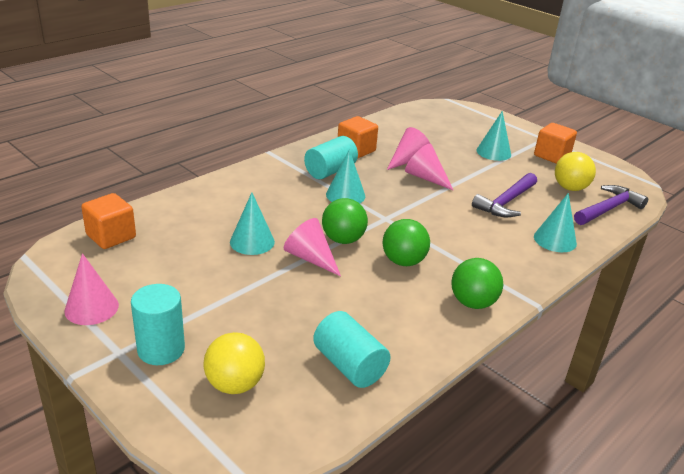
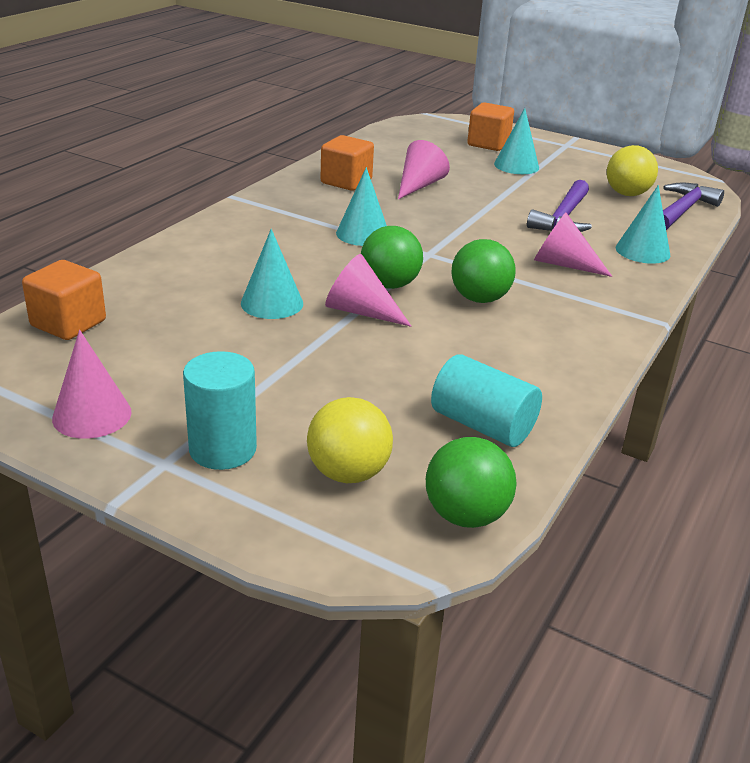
camera: 15 degrees left, 0 degrees up
turquoise cylinder [304,136,358,179] -> none
pink cone [405,144,454,191] -> pink cone moved to [534,213,612,277]
green ball [451,258,503,309] -> green ball moved to [426,437,516,528]
orange cube [534,123,577,164] -> orange cube moved to [467,102,514,151]

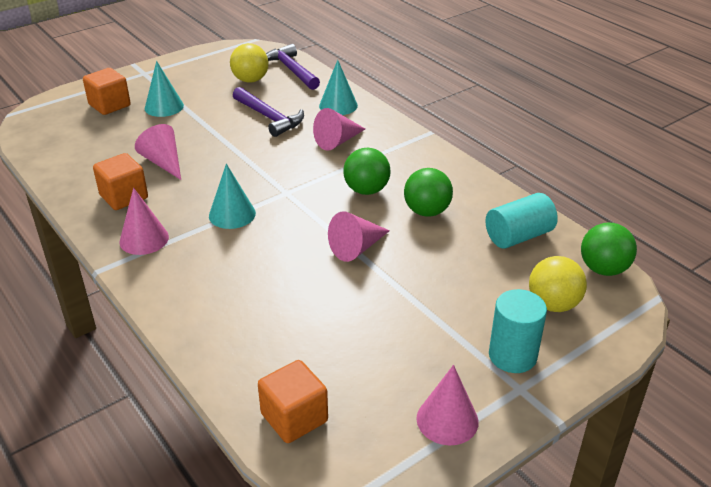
camera: 65 degrees left, 5 degrees up
turquoise cone [241,229,303,319] -> none
green ball [361,226,423,289] -> green ball moved to [404,168,453,217]
none -> pink cone [119,188,169,255]

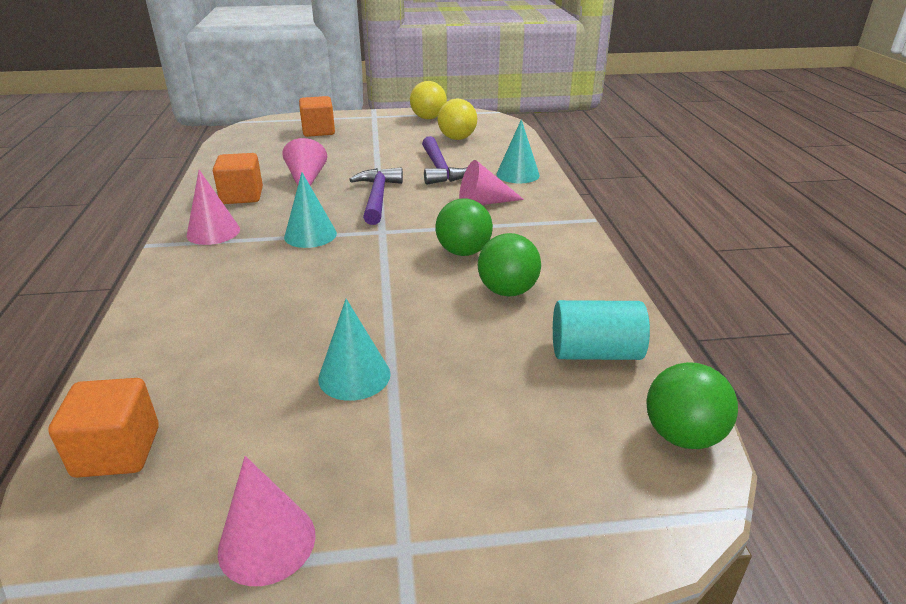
camera: 30 degrees right, 5 degrees down
turquoise cone [145,61,184,117] -> turquoise cone moved to [318,299,391,401]
purple hammer [266,44,320,90] -> purple hammer moved to [349,168,403,225]
pink cone [328,211,390,262] -> none
turquoise cylinder [489,289,547,373] -> none
yellow ball [529,256,587,312] -> yellow ball moved to [410,81,447,119]

